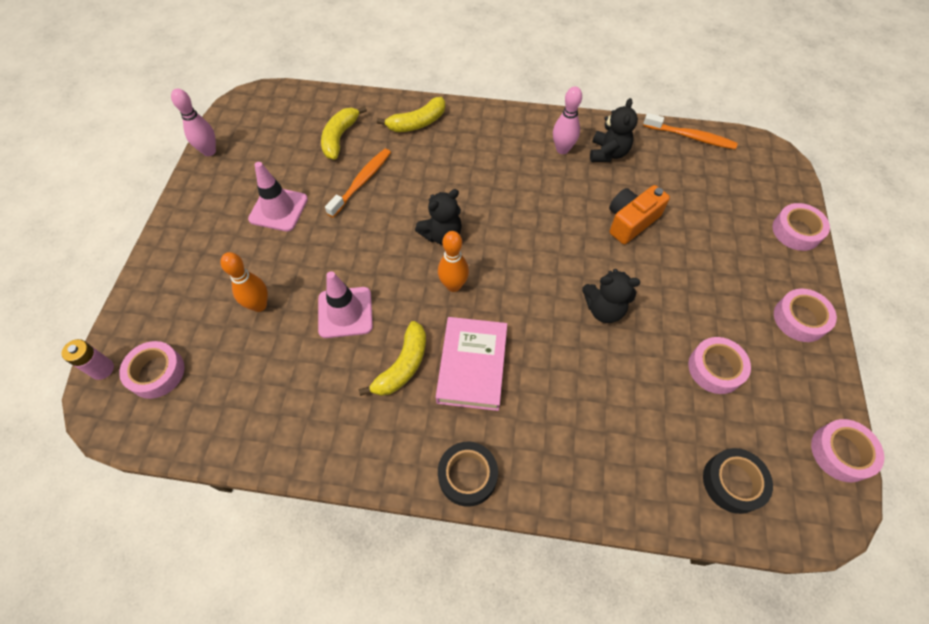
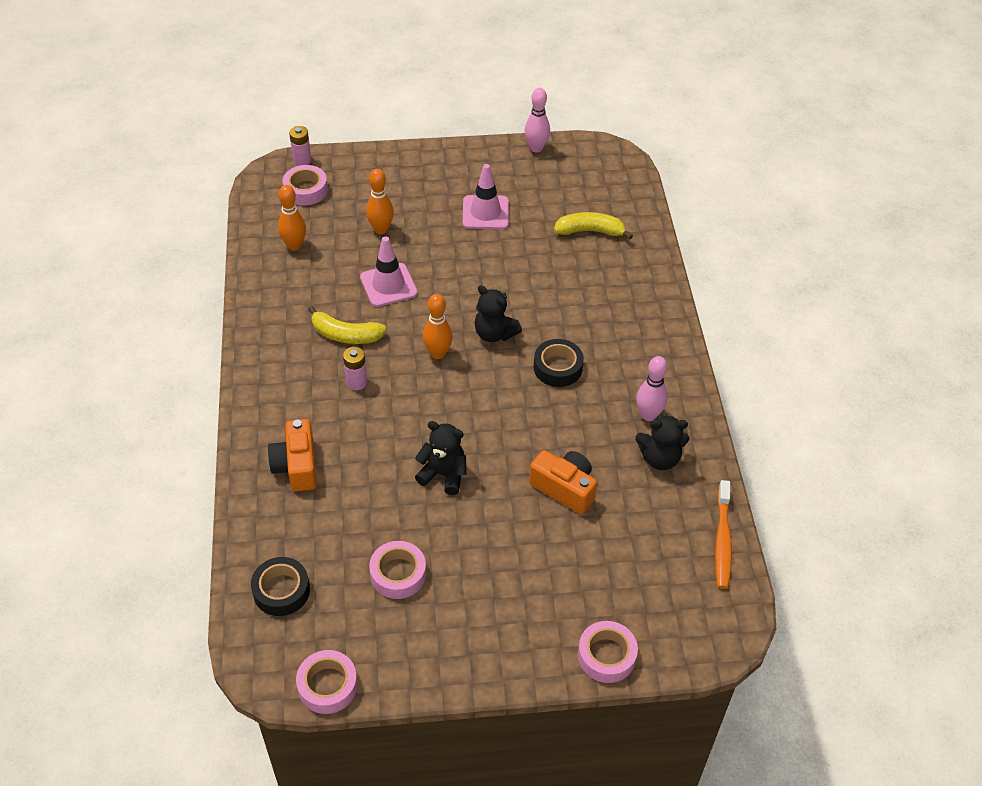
camera: 75 degrees right, 10 degrees down
orange toothbrush [325,149,391,218] -> none
yellow banana [377,97,445,132] -> none
pink book [436,317,507,411] -> pink battery [343,347,367,390]
black tape [438,442,498,507] -> black tape moved to [534,339,584,387]
black teddy bear [582,269,640,323] -> black teddy bear turned 120 degrees clockwise [415,421,467,495]
pink tape [774,289,837,342] -> none
none -> orange camera [268,419,317,492]
none -> orange bowling pin [278,185,306,251]

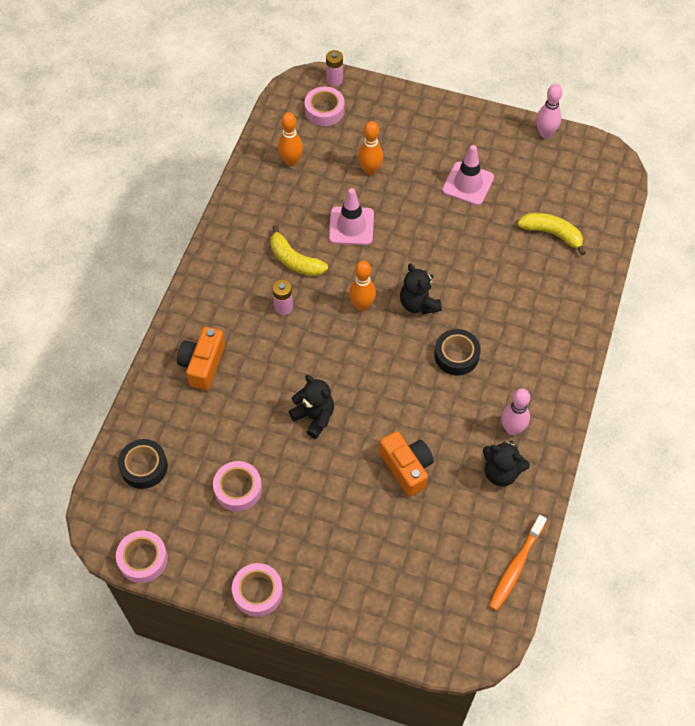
camera: 25 degrees right, 10 degrees up
pink tape [578,621,638,683] -> pink tape moved to [232,563,283,617]

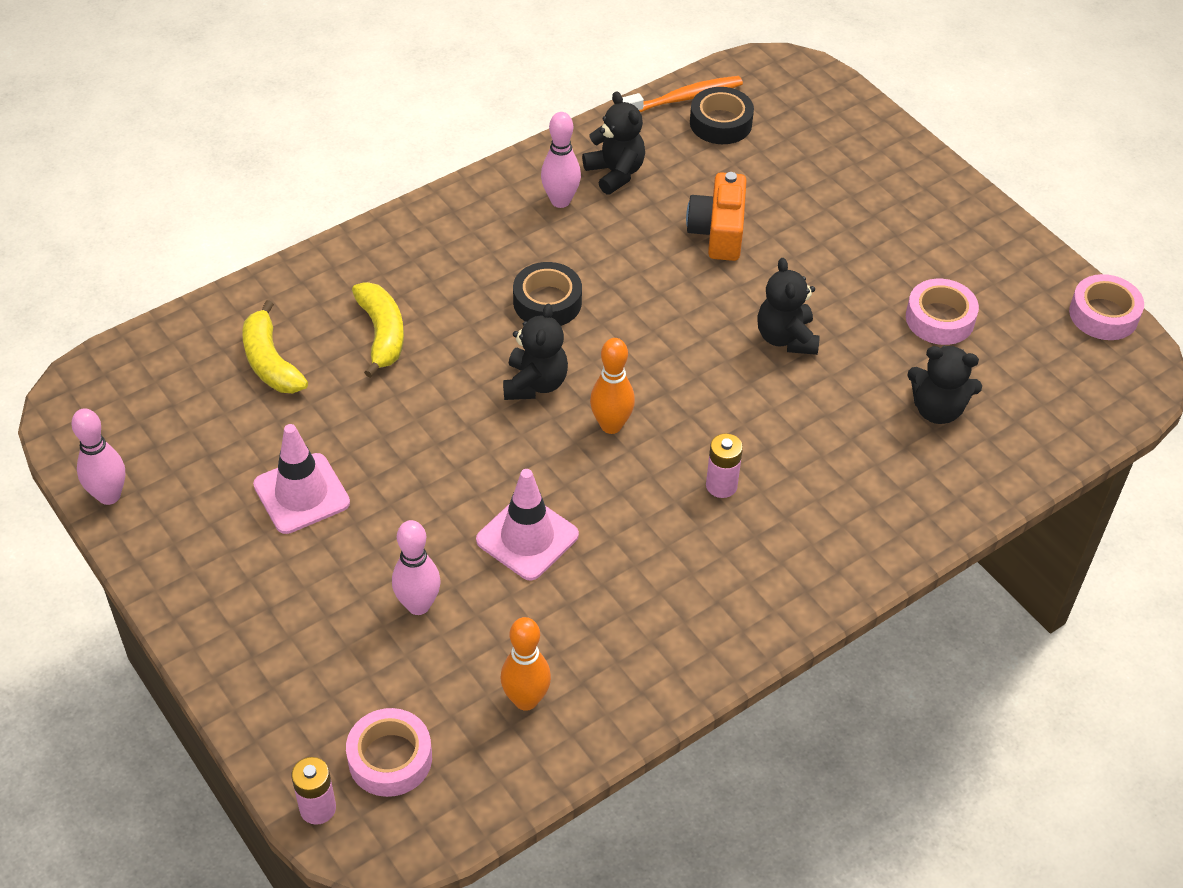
camera: 145 degrees left, 10 degrees down
black tape [118,439,168,489] -> black tape moved to [690,87,754,144]
orange camera [177,327,225,390] -> none
pink tape [232,563,283,617] -> none
yellow banana [270,225,328,276] -> yellow banana moved to [352,282,404,378]
orange bowling pin [358,121,383,175] -> pink bowling pin [392,520,441,615]
none -> black teddy bear [907,346,982,424]

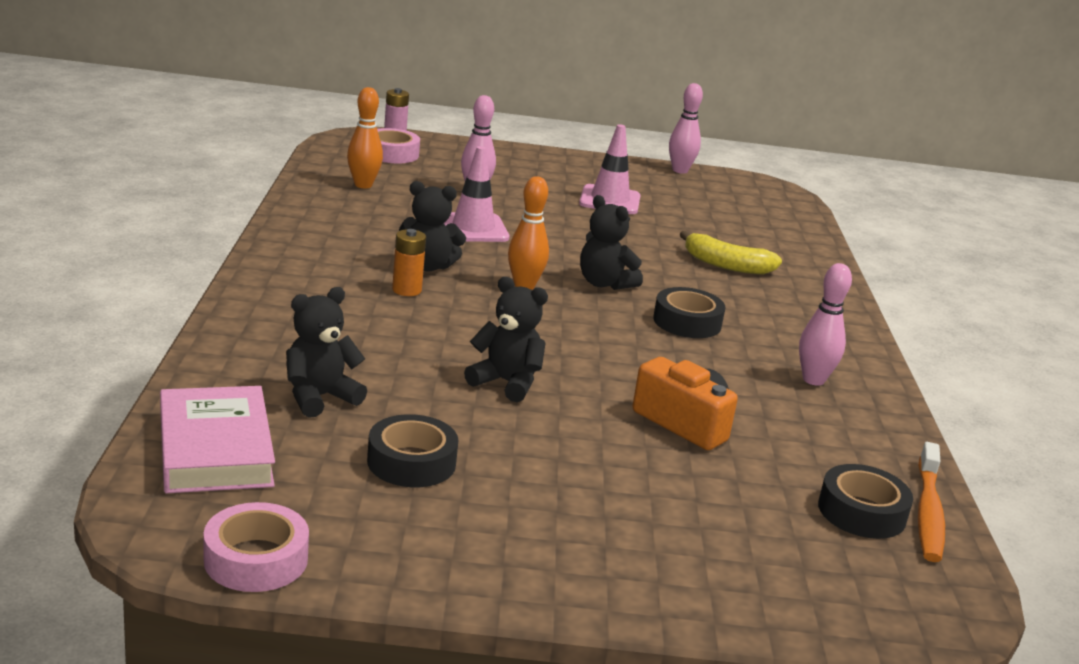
camera: 125 degrees right, 25 degrees down
yellow banana [242,300,308,393] -> none
black teddy bear [582,91,645,195] -> black teddy bear moved to [399,181,466,272]
pink battery [706,433,743,498] -> orange battery [392,229,426,296]
pink tape [906,279,979,345] -> black tape [367,414,459,487]
none -> pink book [160,386,275,493]

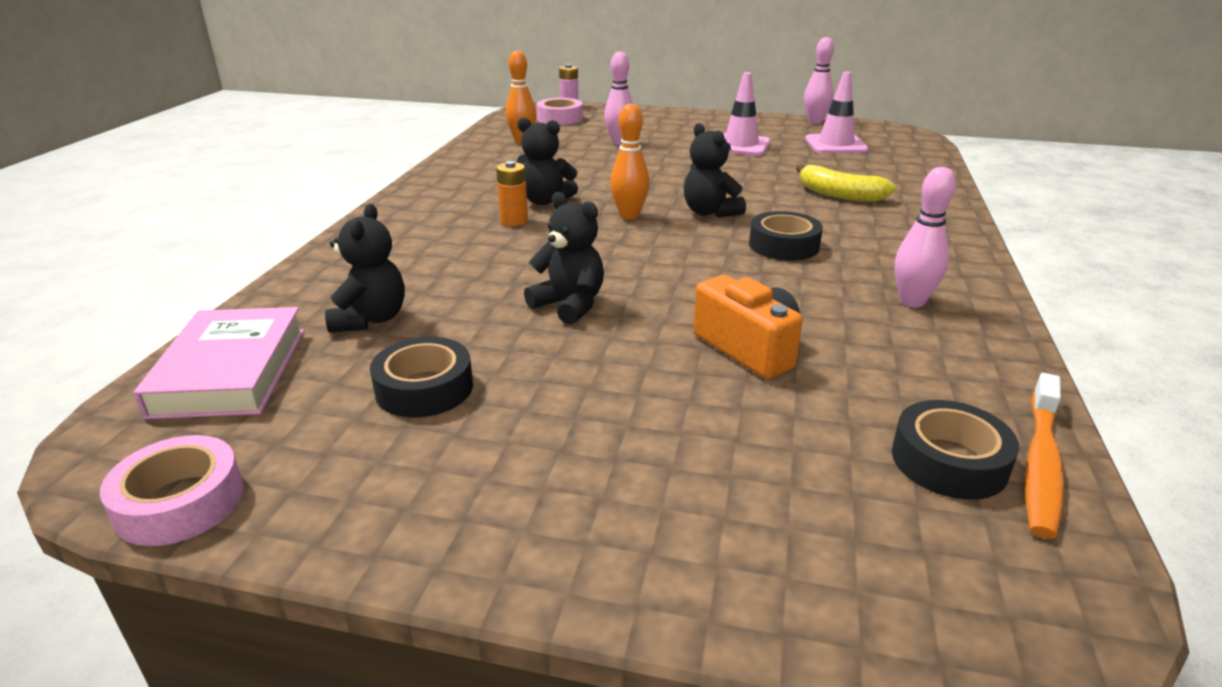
camera: 15 degrees right, 5 degrees up
black teddy bear [286,287,367,418] -> black teddy bear turned 120 degrees clockwise [325,204,405,333]
pink traffic cone [444,146,509,242] -> pink traffic cone moved to [805,72,869,153]

